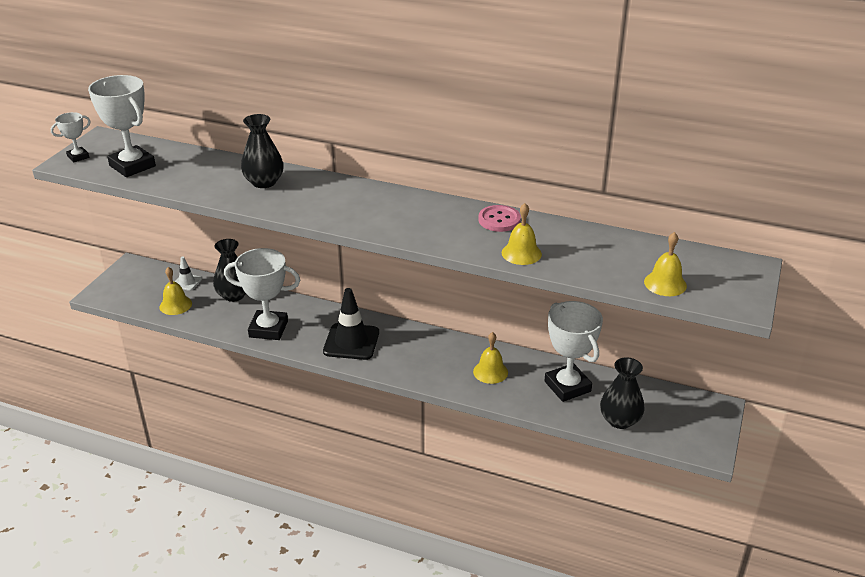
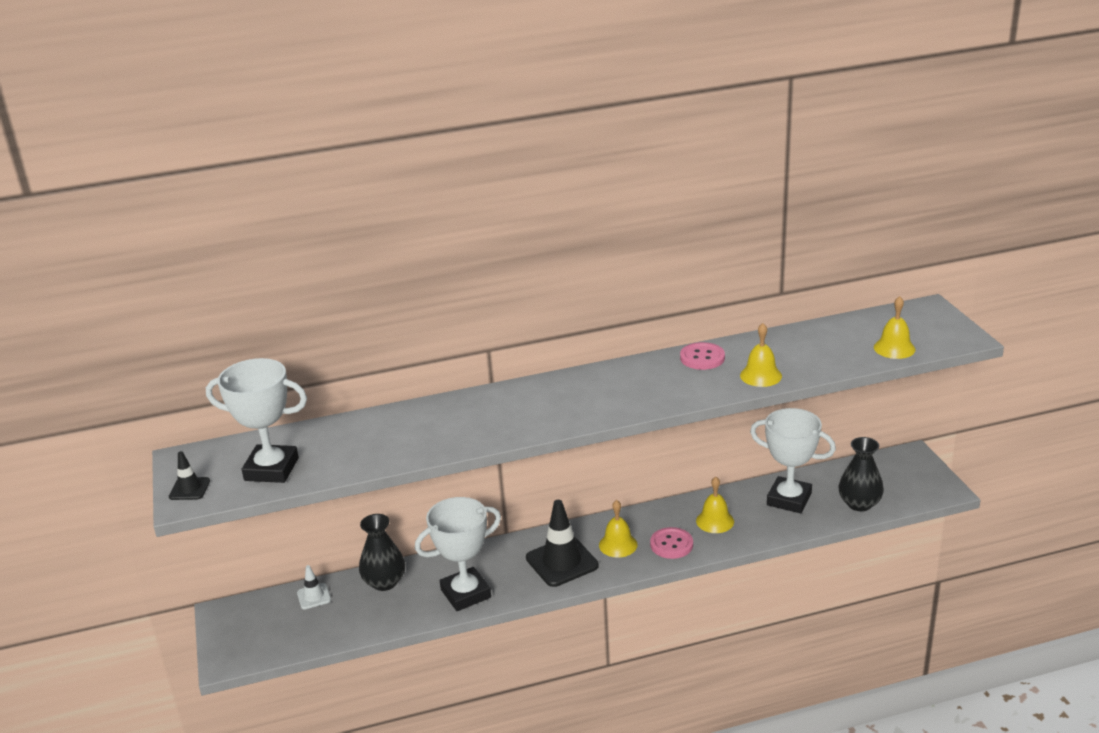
camera: 35 degrees left, 5 degrees down
white trophy [51,112,91,162] -> black traffic cone [169,451,210,500]
yellow bell [160,267,192,315] -> yellow bell moved to [599,500,638,558]
black vase [241,114,284,188] -> none
none -> pink button [650,527,693,559]

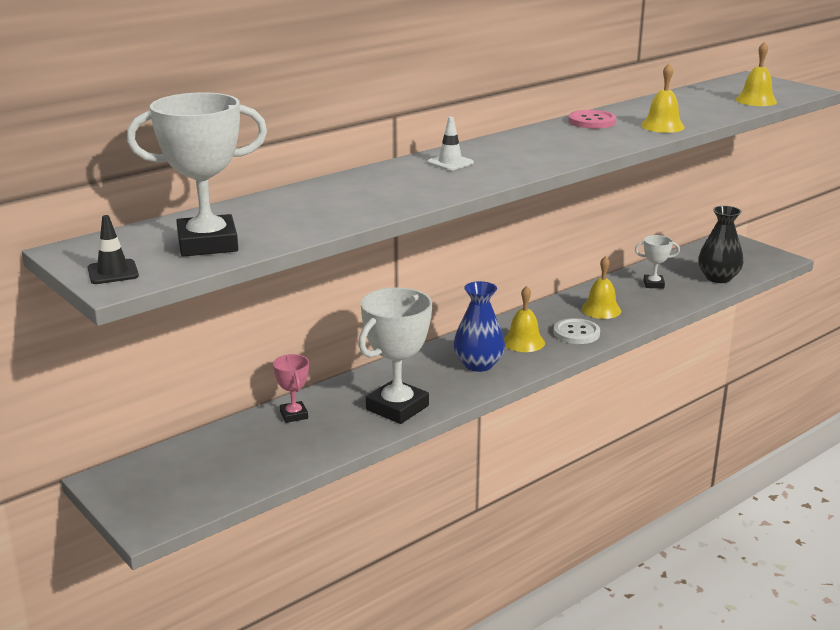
camera: 25 degrees left, 5 degrees down
white traffic cone [297,565,331,609] -> white traffic cone moved to [427,117,474,171]
black vase [359,514,405,591] -> pink trophy [273,354,309,423]
black traffic cone [526,500,599,587] -> blue vase [453,281,505,372]
pink button [650,527,693,559] -> white button [553,318,600,344]
white trophy [750,408,836,513] -> white trophy [635,235,680,289], size x0.51

